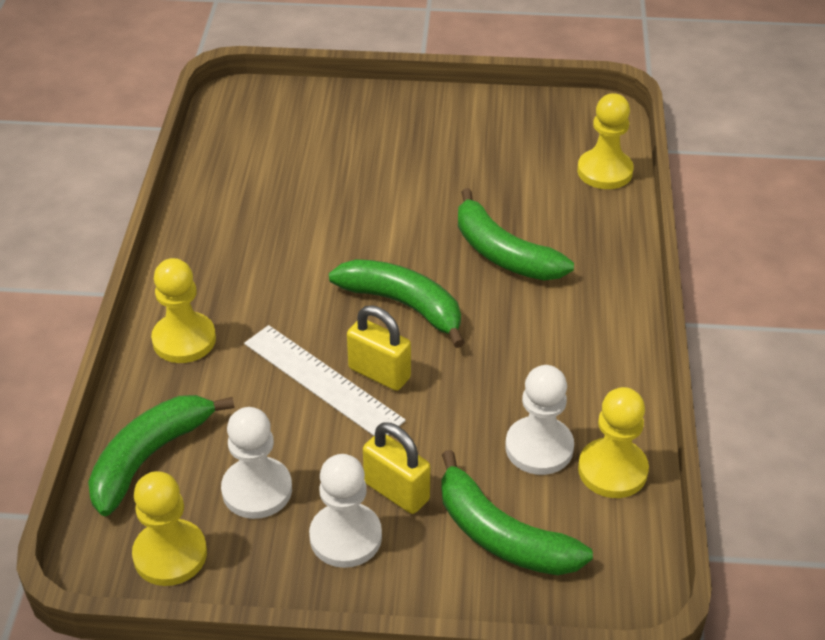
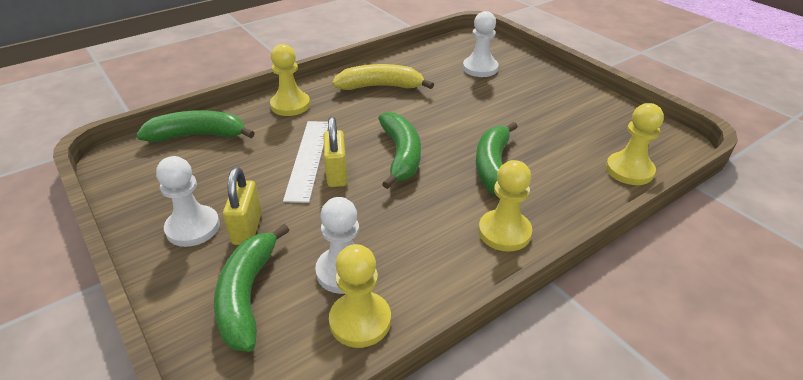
camera: 50 degrees right, 5 degrees down
yellow pawn [132,471,207,586] -> yellow pawn moved to [478,160,532,252]
white pawn [221,407,292,519] -> white pawn moved to [463,11,499,77]
none -> yellow banana [332,64,434,90]

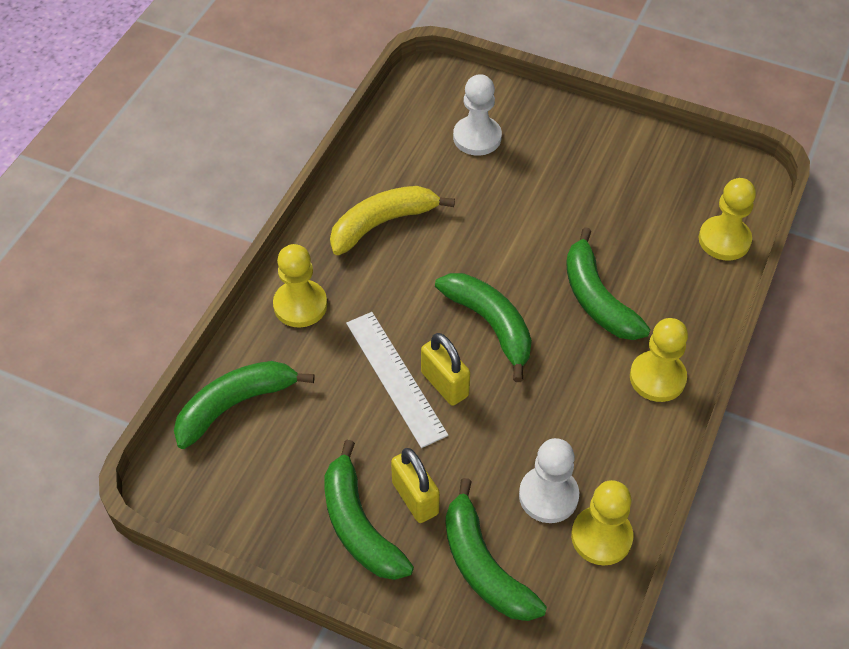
camera: 30 degrees left, 15 degrees up
white pawn [156,156,220,247] -> green banana [324,440,414,580]

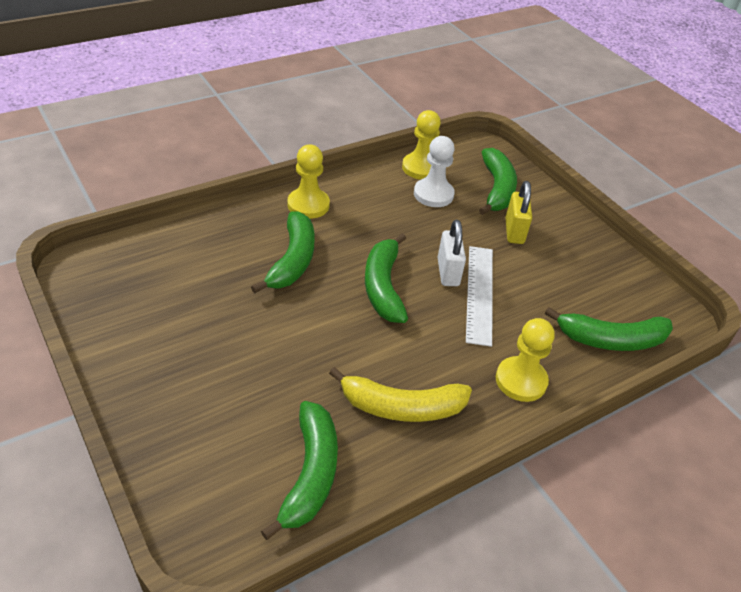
camera: 150 degrees left, 10 degrees down
green banana [324,440,414,580] -> green banana moved to [261,401,338,540]
yellow padlock [421,333,470,406] -> white padlock [437,220,466,286]
white pawn [453,74,502,156] -> none
yellow pawn [699,178,756,260] -> none

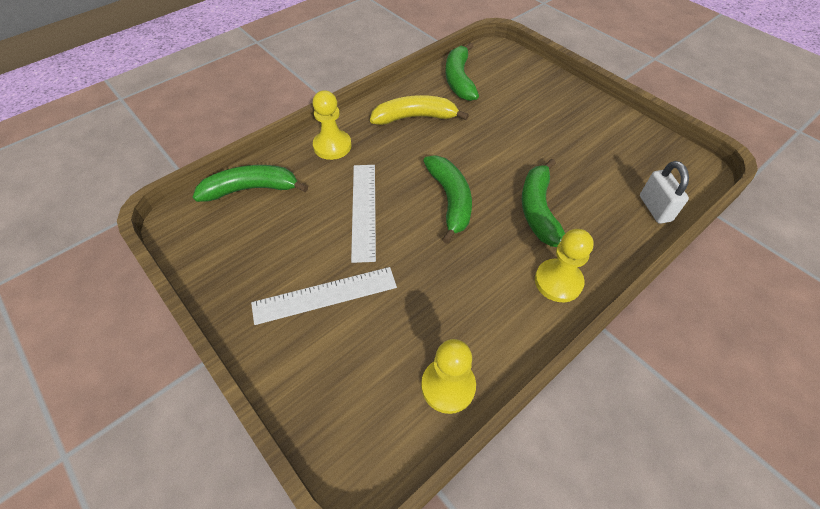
camera: 175 degrees right, 10 degrees up
white pawn [414,136,455,207] -> none
white padlock [437,220,466,286] -> white padlock moved to [640,161,689,224]
green banana [479,148,517,215] -> none
yellow padlock [505,181,532,244] -> white ruler [251,267,397,325]

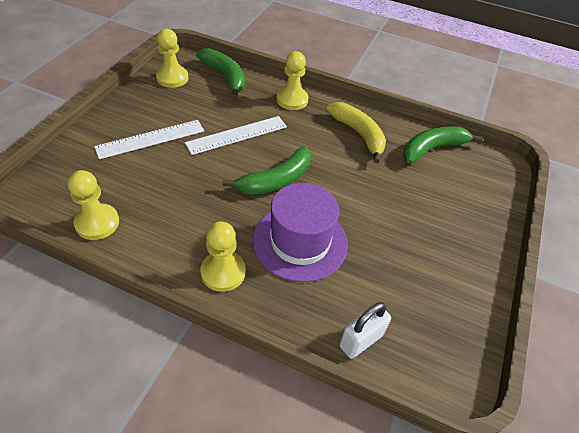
camera: 60 degrees right, 5 degrees down
white ruler [251,267,397,325] -> white ruler turned 75 degrees counterclockwise [94,120,204,159]
green banana [522,159,565,247] -> purple hat [252,183,348,282]
none -> yellow pawn [156,29,189,88]

